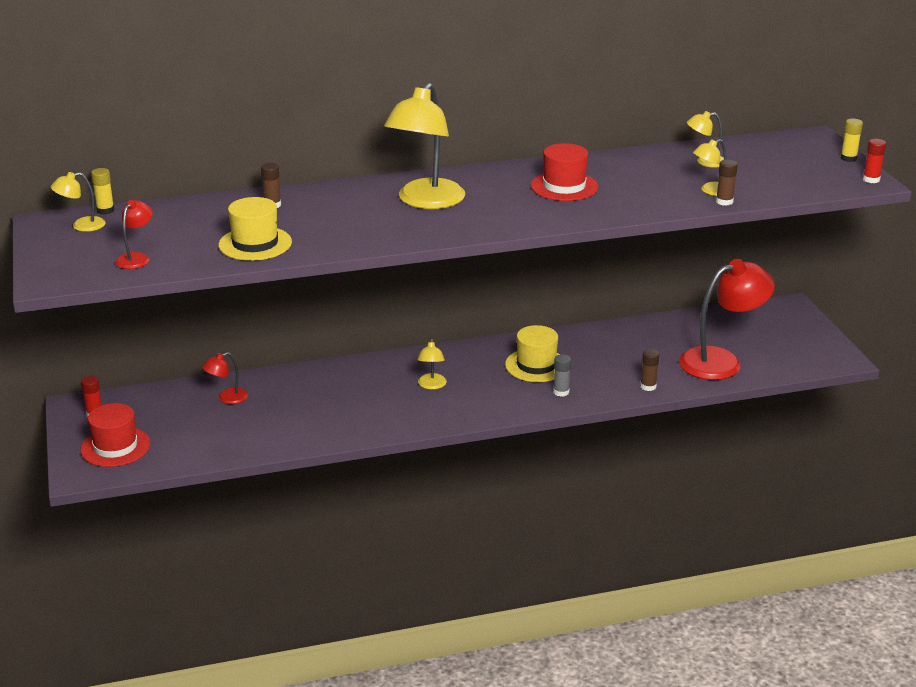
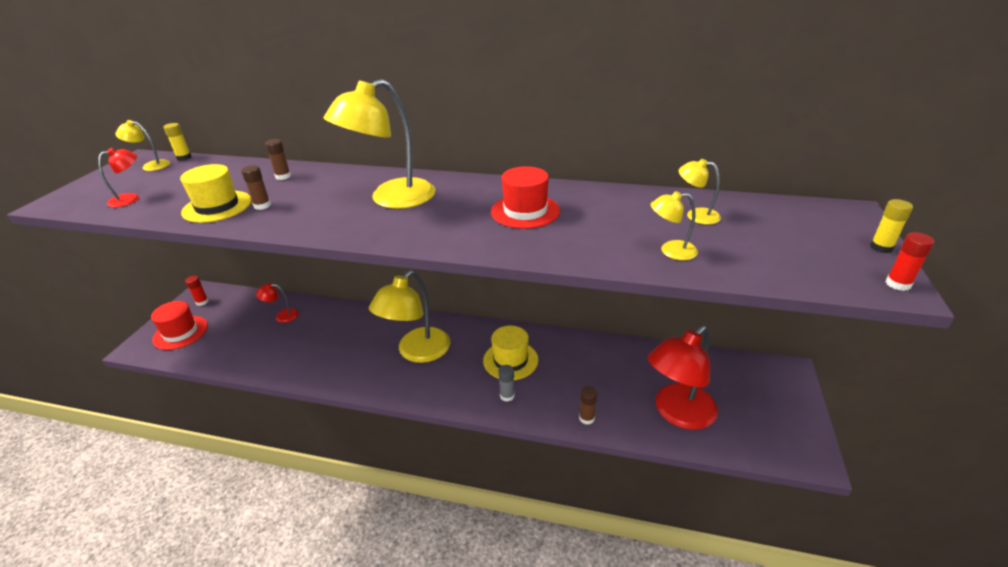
camera: 30 degrees right, 5 degrees up
yellow lamp [417,339,447,390] -> yellow lamp [369,270,450,363], size x2.17
red lamp [679,259,775,380] -> red lamp turned 135 degrees clockwise [648,325,718,430]
brown glue stick [716,160,738,206] -> brown glue stick moved to [241,165,271,210]

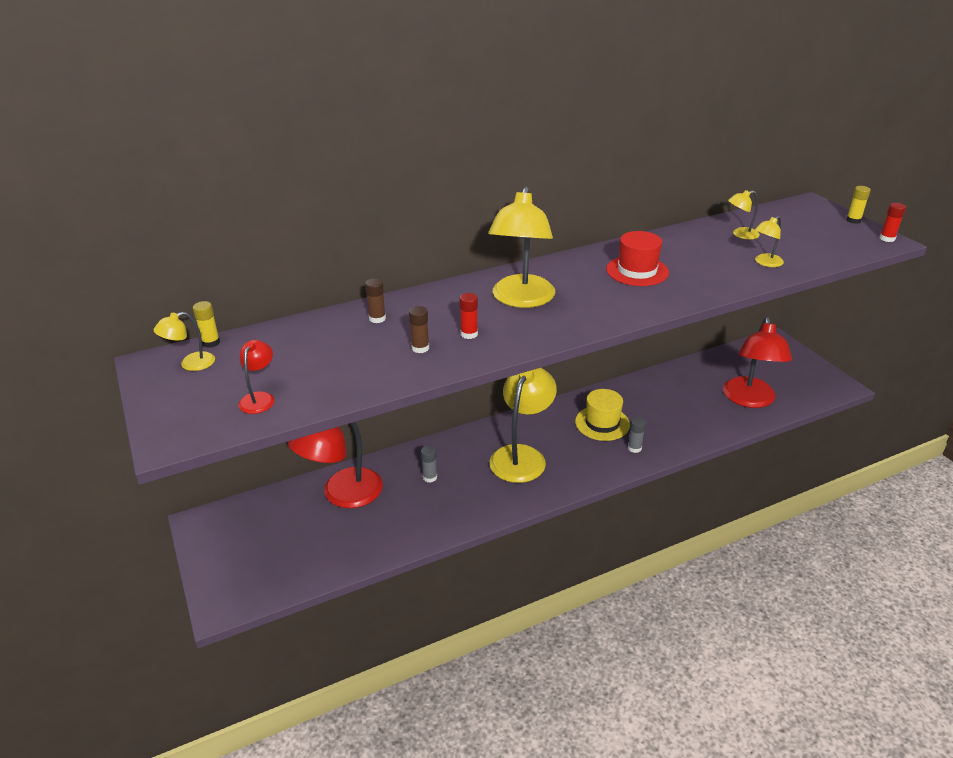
camera: 40 degrees left, 0 degrees up
red hat [151,301,208,350] -> none
yellow hat [180,164,252,223] -> none
red glue stick [185,276,208,306] -> red glue stick moved to [459,293,478,339]
red lamp [256,283,299,323] -> red lamp [288,422,383,508], size x2.17
yellow lamp [369,270,450,363] -> yellow lamp turned 150 degrees counterclockwise [489,368,557,483]
brown glue stick [579,386,597,425] -> none
none -> grey glue stick [421,446,437,483]

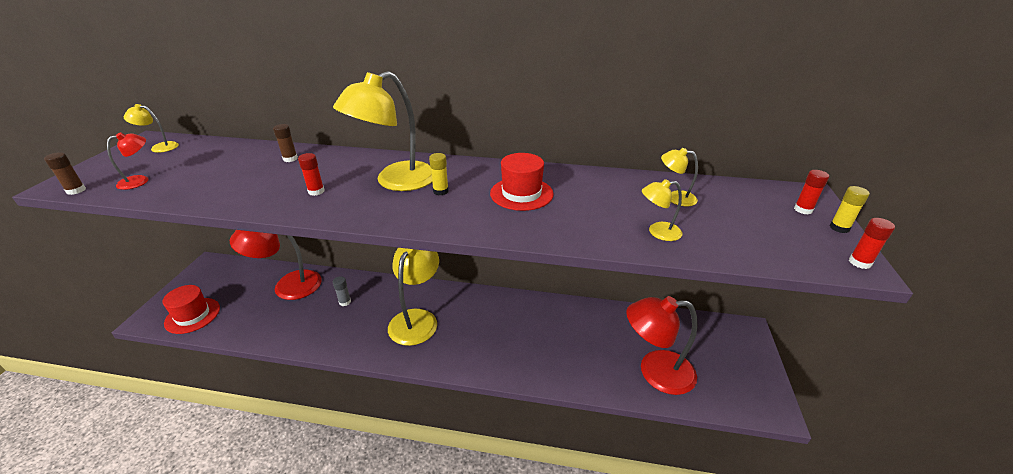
camera: 35 degrees right, 0 degrees up
yellow glue stick [193,301,220,348] -> yellow glue stick moved to [429,153,449,195]
brown glue stick [409,306,429,353] -> brown glue stick moved to [44,152,86,195]
yellow lamp [489,368,557,483] -> yellow lamp turned 45 degrees counterclockwise [388,248,439,346]
yellow hat [575,389,630,441] -> none
grey glue stick [628,417,646,453] -> none
red lamp [723,317,792,408] -> red lamp turned 45 degrees clockwise [626,296,697,395]
none -> red hat [162,285,220,334]
none -> red glue stick [794,170,829,214]

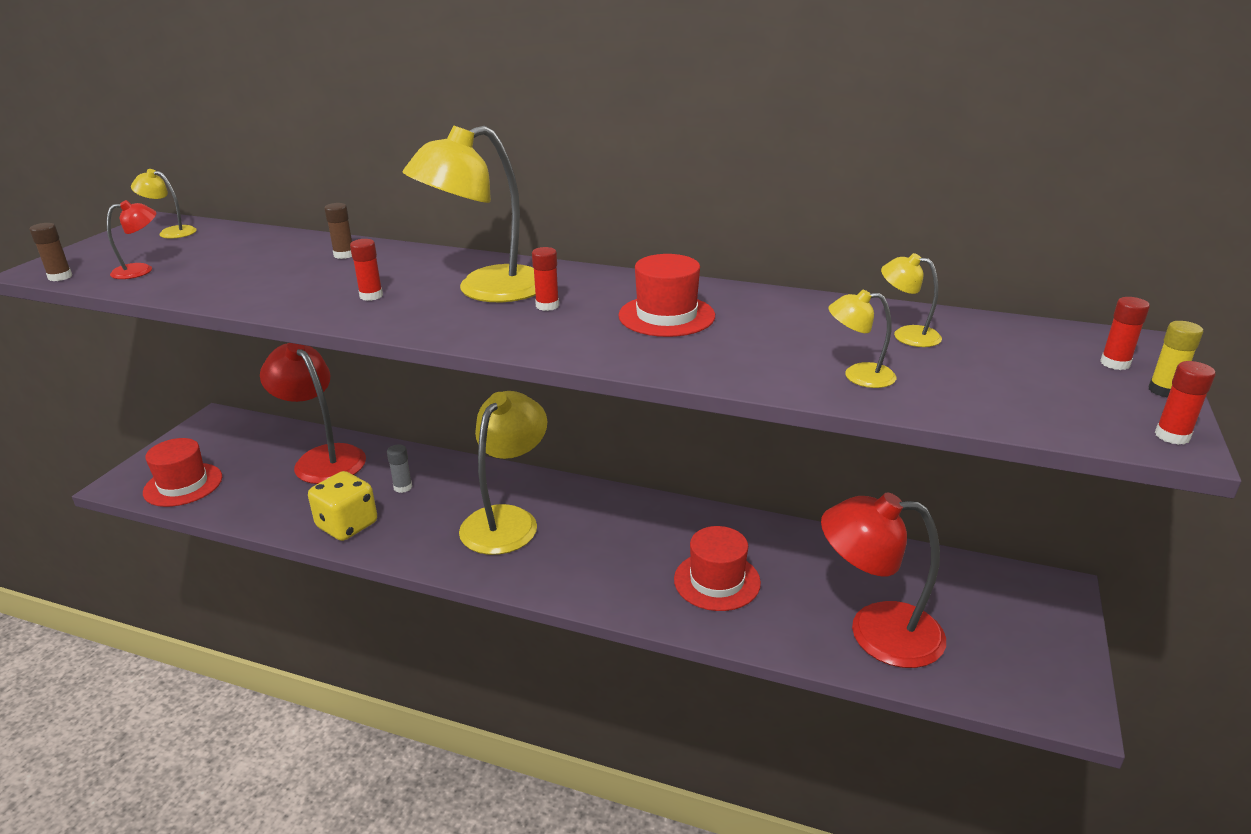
camera: 10 degrees right, 5 degrees down
red lamp [230,230,322,300] -> red lamp turned 45 degrees clockwise [260,343,366,484]
yellow glue stick [429,153,449,195] -> red glue stick [532,247,559,311]
none -> yellow dice [308,471,377,541]
none -> red hat [674,526,761,611]

